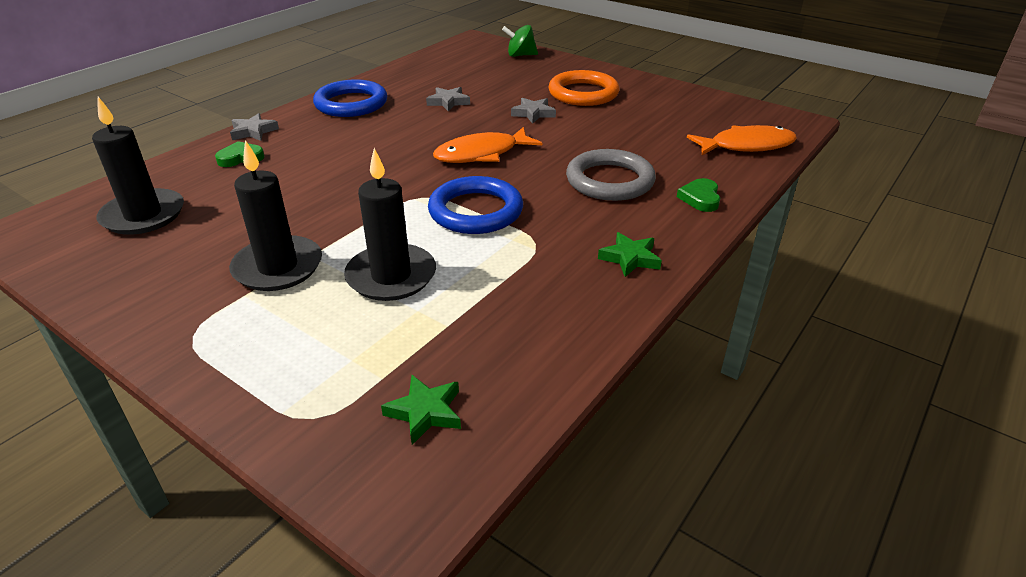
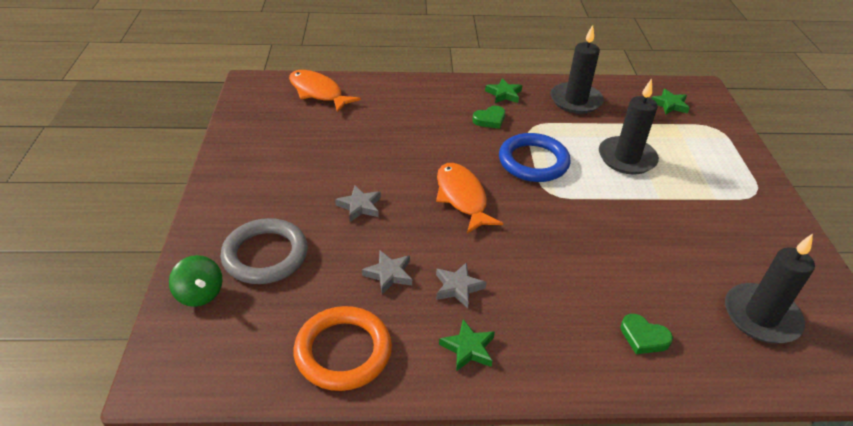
camera: 130 degrees left, 5 degrees up
black candle [229,140,322,291] -> black candle moved to [550,25,604,114]
grey star [230,113,279,141] -> grey star moved to [436,262,487,308]
blue ring [313,79,387,117] -> green star [439,319,495,372]
orange fish [433,127,542,163] -> orange fish turned 135 degrees counterclockwise [436,163,503,234]
orange ring [549,70,619,106] -> orange ring moved to [294,306,392,391]
grey ring [566,149,656,201] -> grey ring moved to [221,218,308,284]
green heart [677,178,720,212] -> green heart moved to [472,106,505,129]

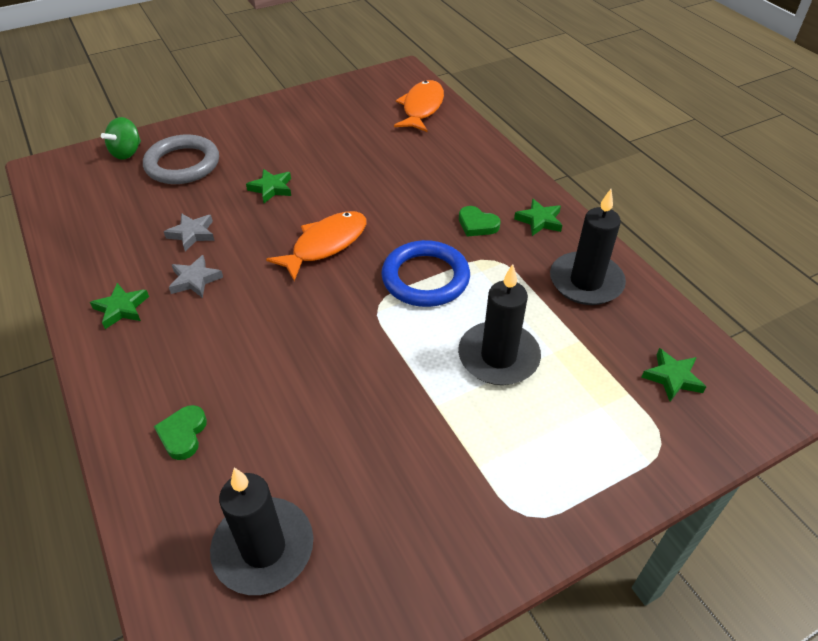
camera: 65 degrees right, 5 degrees up
orange ring [294,306,392,391] -> none
grey star [335,185,381,222] -> green star [246,169,291,203]

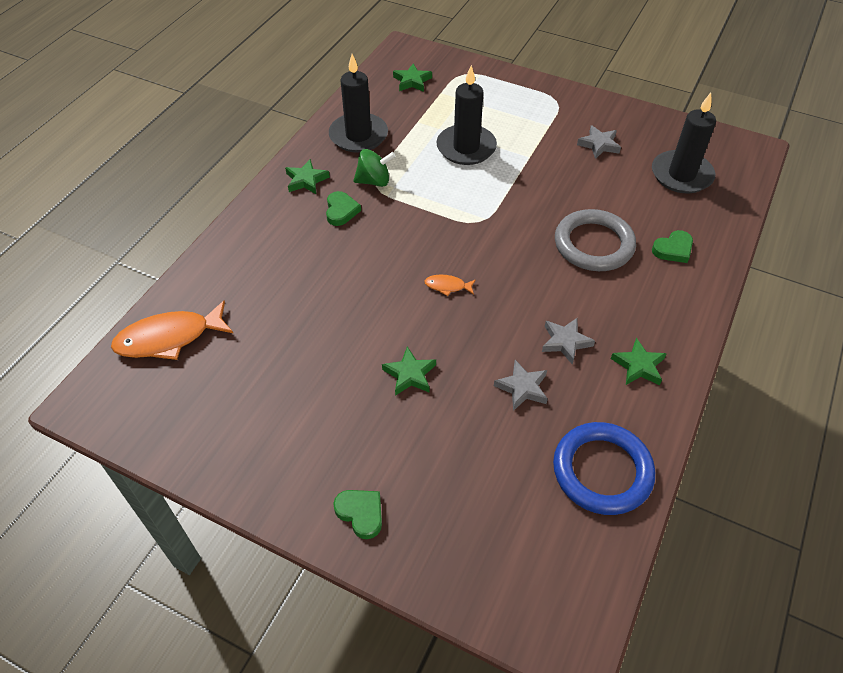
camera: 125 degrees left, 5 degrees up
green spinning top [101,117,141,160] -> green spinning top moved to [353,149,395,187]
grey ring [143,134,219,184] -> grey ring moved to [555,209,636,271]
orange fish [266,211,366,281] -> orange fish [424,275,476,296], size x0.46
blue ring [381,240,470,307] -> blue ring moved to [553,422,655,515]
none -> green heart [333,490,382,539]
none -> grey star [577,125,621,159]

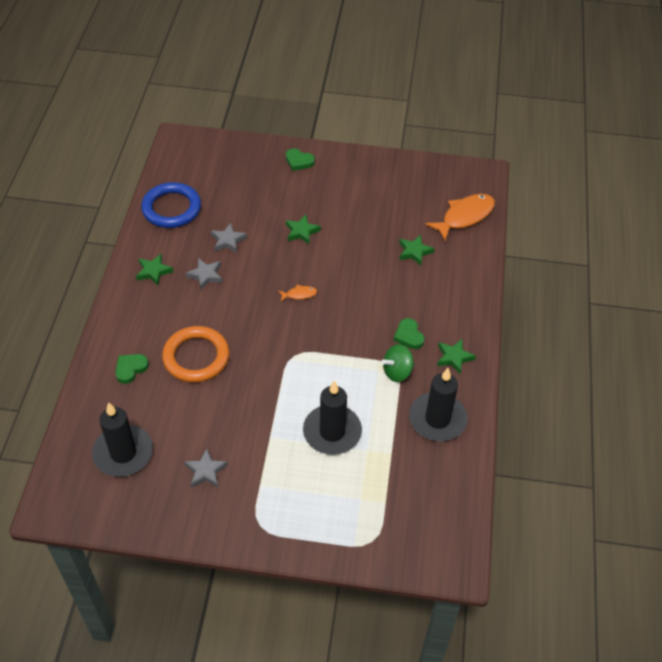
camera: 160 degrees right, 0 degrees up
green star [393,64,432,92] -> green star moved to [399,235,435,265]
grey ring [555,209,636,271] -> orange ring [162,326,230,383]

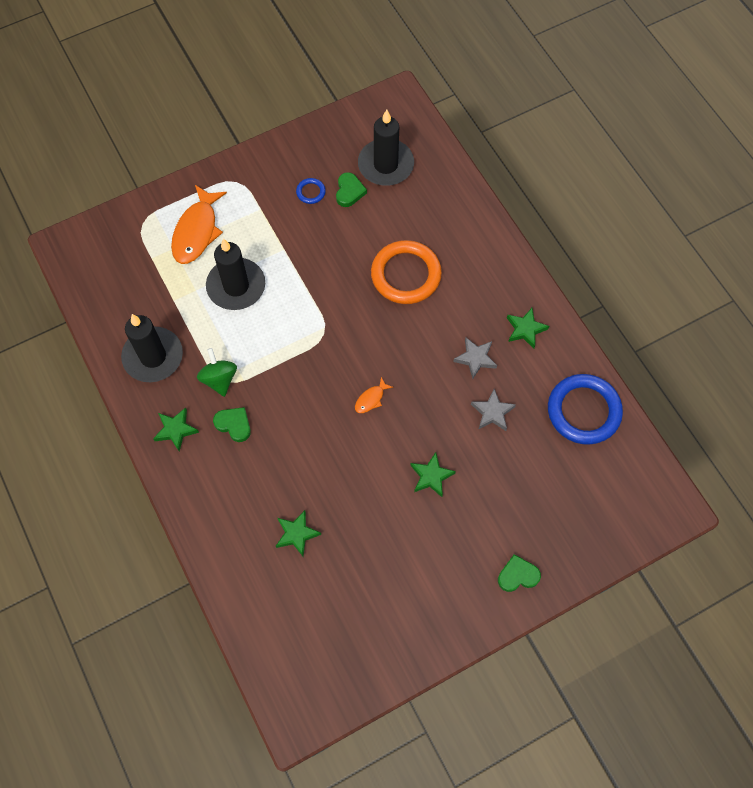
camera: 145 degrees right, 15 degrees up
green heart [115,354,149,384] -> green heart moved to [336,172,367,207]
grey star [184,448,228,488] -> blue ring [296,178,326,204]
green spinning top [381,344,414,382] -> green spinning top turned 45 degrees counterclockwise [197,348,237,397]
orange fish [425,194,495,241] -> orange fish moved to [171,185,227,264]

